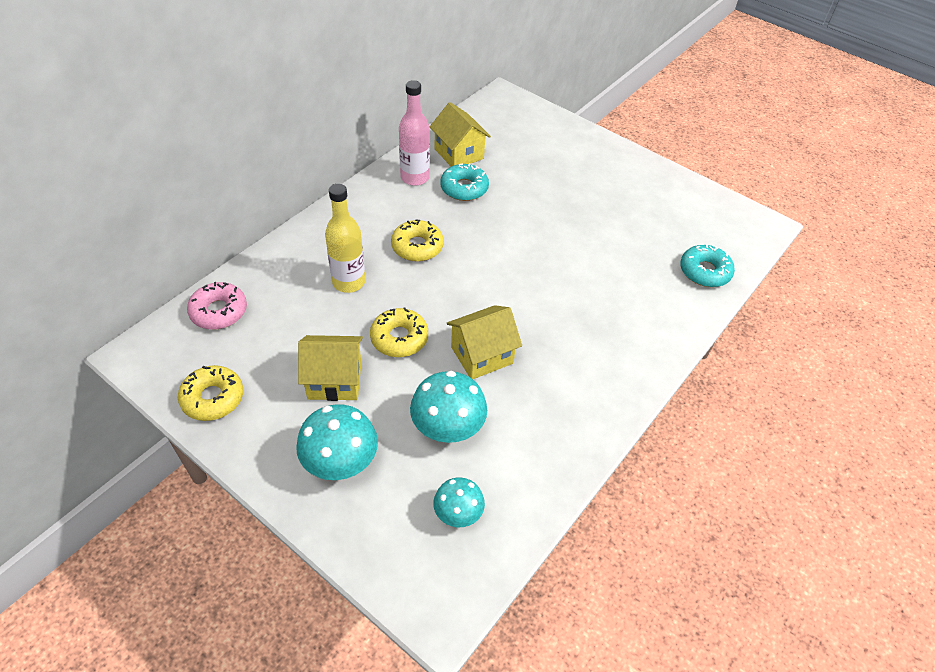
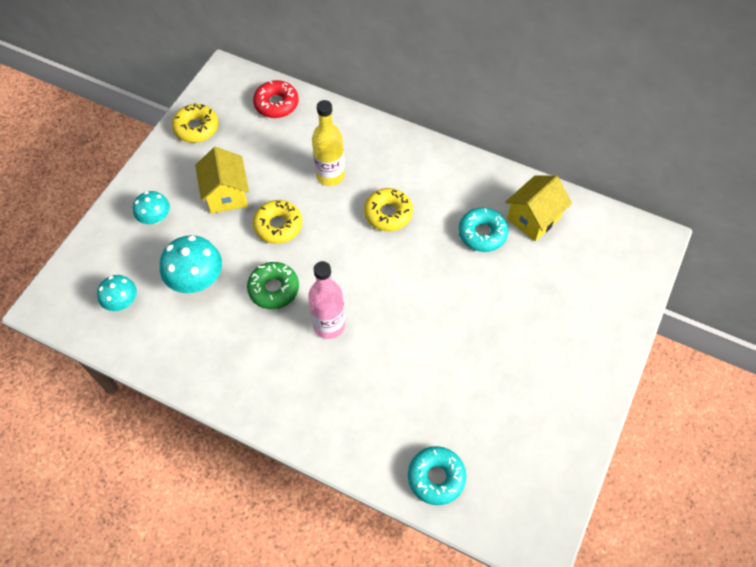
camera: 80 degrees right, 10 degrees up
pink donut [187,282,247,330] -> red donut [253,80,298,118]
turquoise mushroom [296,404,378,480] -> turquoise mushroom [133,191,170,224], size x0.62
pink bottle [399,80,430,186] -> pink bottle moved to [308,261,345,339]
yellow house [447,305,522,379] -> green donut [247,262,299,309]

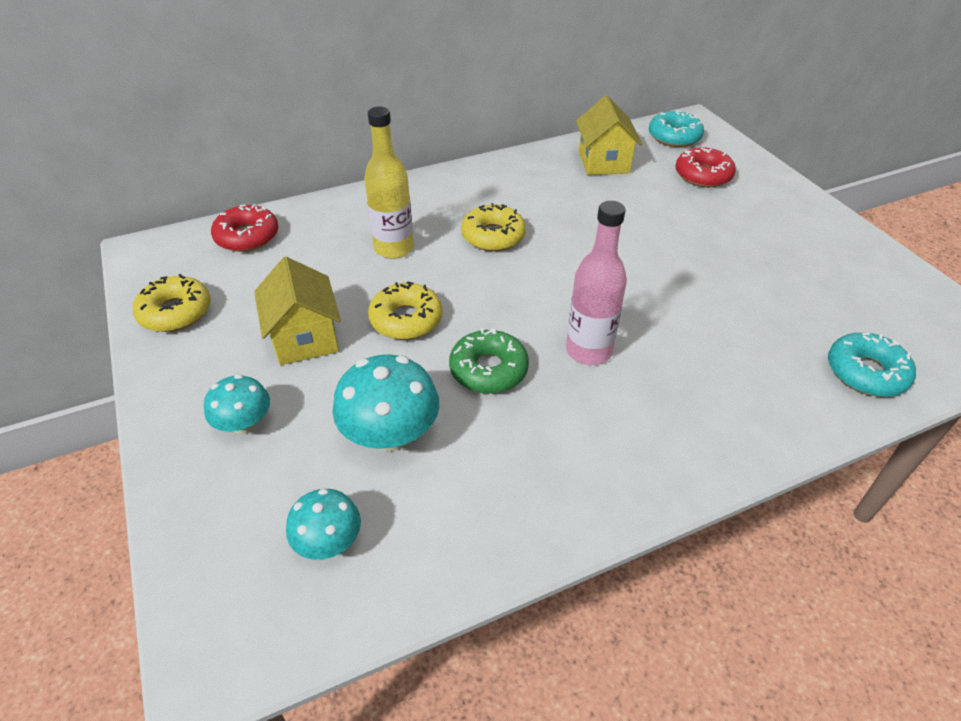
camera: 50 degrees left, 15 degrees down
yellow house [195,147,249,214] -> yellow house turned 45 degrees clockwise [254,257,341,365]
turquoise donut [458,207,509,252] -> turquoise donut moved to [649,110,704,147]
none -> red donut [675,147,736,187]

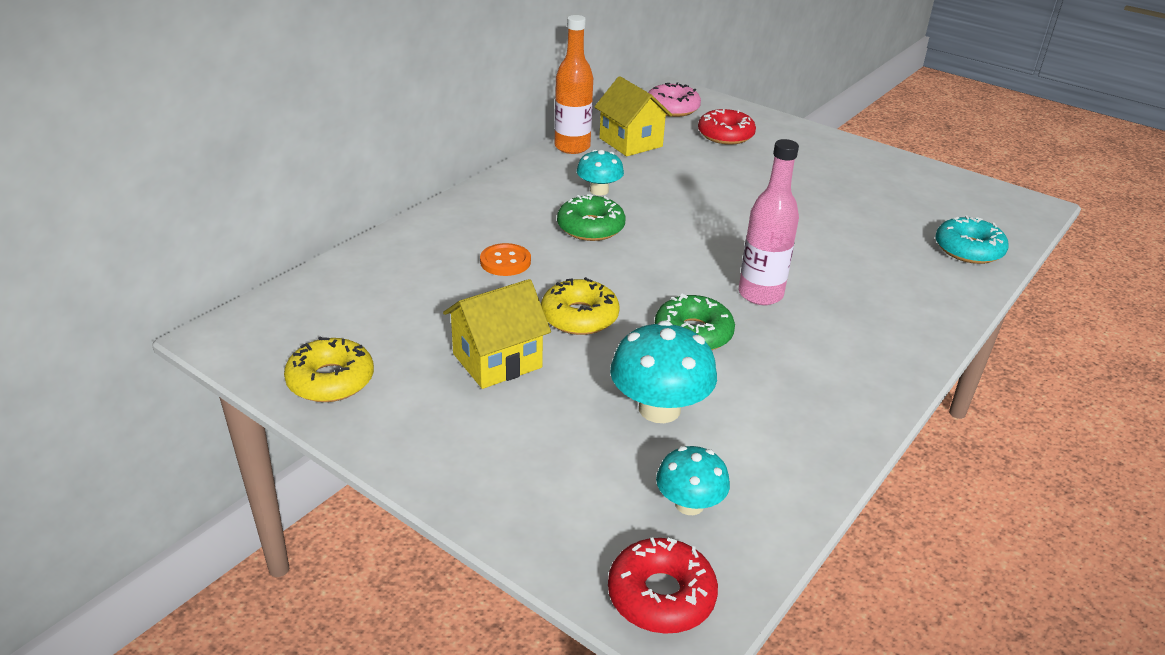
camera: 30 degrees left, 10 degrees down
turquoise mushroom [204,374,270,434] -> turquoise mushroom moved to [577,150,624,196]
red donut [211,204,278,252] -> red donut moved to [608,537,718,634]
yellow house [254,257,341,365] -> yellow house turned 75 degrees counterclockwise [443,279,551,389]
yellow bottle [364,107,414,259] -> orange button [480,243,531,276]
yellow donut [461,203,526,251] -> green donut [557,194,626,241]
turquoise donut [649,110,704,147] -> pink donut [648,83,701,117]
none -> orange bottle [555,15,593,154]

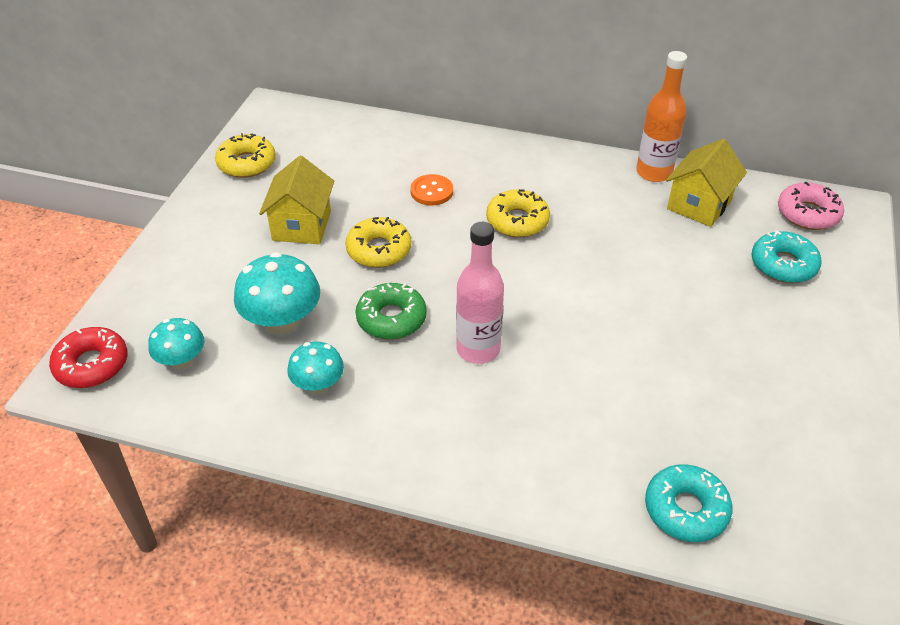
camera: 70 degrees right, 10 degrees up
yellow house [443,279,551,389] -> yellow house turned 60 degrees clockwise [259,156,334,244]
green donut [557,194,626,241] -> yellow donut [486,189,550,238]
turquoise mushroom [577,150,624,196] -> turquoise mushroom moved to [287,341,344,393]
red donut [698,109,756,145] -> turquoise donut [751,230,822,283]

